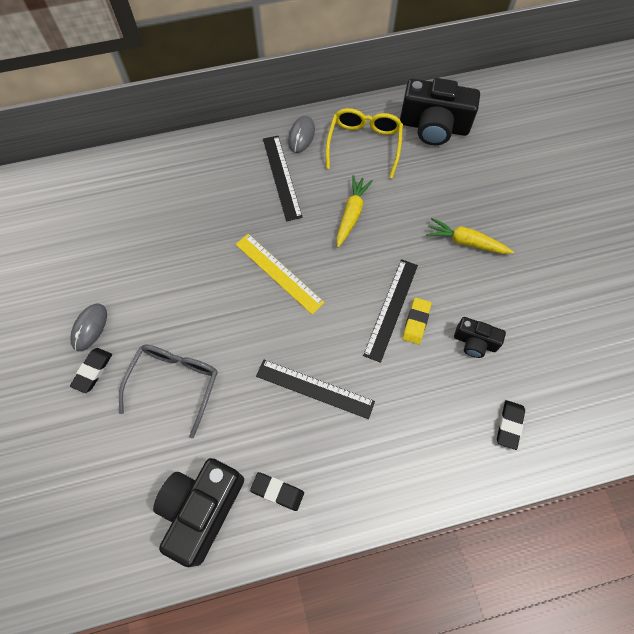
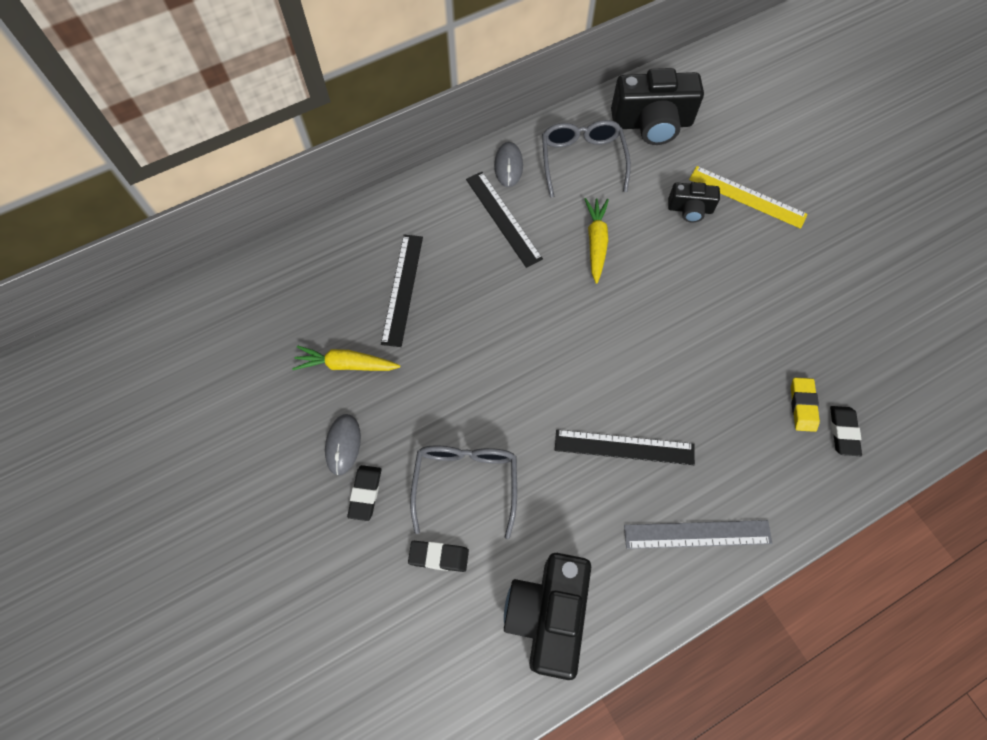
camera: 15 degrees left, 0 degrees up
yellow ruler [235,234,325,314] -> yellow ruler moved to [689,166,808,229]
black eraser [250,472,304,511] -> black eraser moved to [408,541,469,572]
yellow glasses [326,108,403,178] -> grey glasses [542,120,631,198]
black ruler [363,259,418,363] -> black ruler moved to [381,235,423,347]
yellow eraser [402,298,432,344] -> yellow eraser moved to [791,378,820,432]
yellow carrot [426,218,514,254] -> yellow carrot moved to [292,345,401,371]
black camera [454,317,506,358] -> black camera moved to [668,182,720,222]
none -> grey ruler [624,520,772,549]

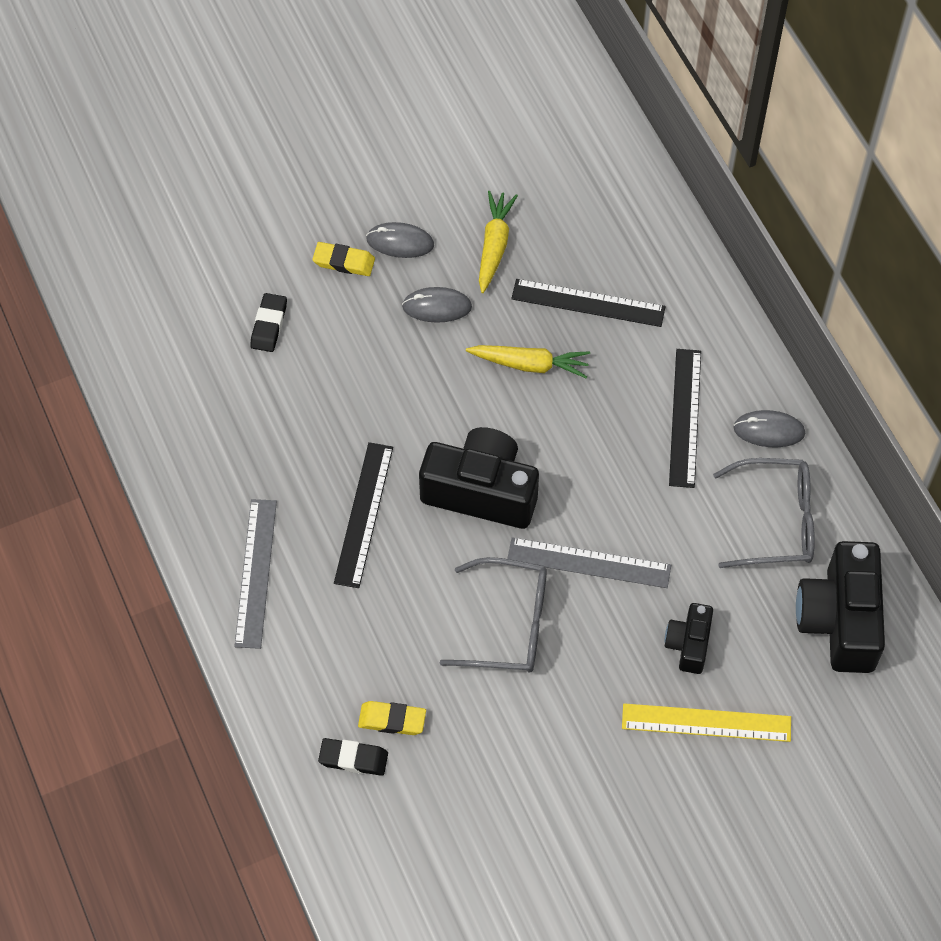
camera: 95 degrees right, 5 degrees down
black eraser [347,465,381,521] -> yellow eraser [313,242,375,276]
grey glasses [410,446,517,539] -> grey glasses moved to [440,557,547,673]
black ruler [466,172,543,268] -> black ruler turned 60 degrees counterclockwise [669,349,701,488]
black camera [504,553,591,680] -> black camera moved to [419,427,539,529]
yellow carrot [585,198,609,284] -> yellow carrot moved to [466,345,590,378]
yellow ruler [689,166,808,229] -> yellow ruler turned 60 degrees clockwise [622,703,791,742]
none -> grey mouse [402,287,472,323]
none -> grey ruler [507,537,671,588]

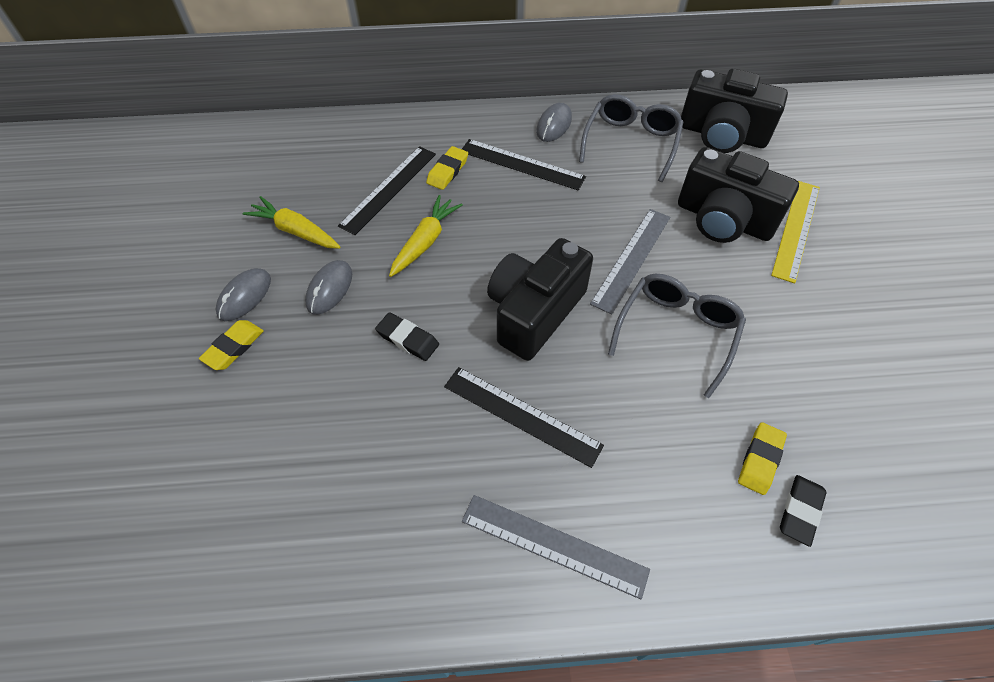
camera: 70 degrees left, 5 degrees down
black eraser [250,293,287,352] -> black eraser moved to [375,312,439,361]
black camera [665,603,713,674] -> black camera [678,147,799,243], size x1.89
none -> yellow eraser [426,146,468,190]

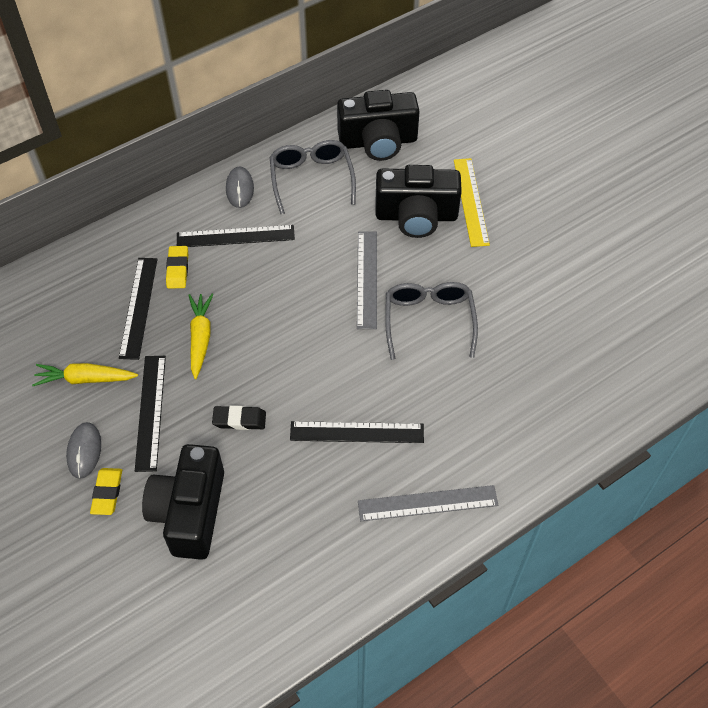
camera: 30 degrees left, 0 degrees up
grey mouse [305,260,352,315] -> black ruler [135,356,166,472]
black camera [487,238,593,361] -> black camera moved to [142,444,224,560]
yellow eraser [738,422,787,495] -> none
black eraser [780,475,826,547] -> none

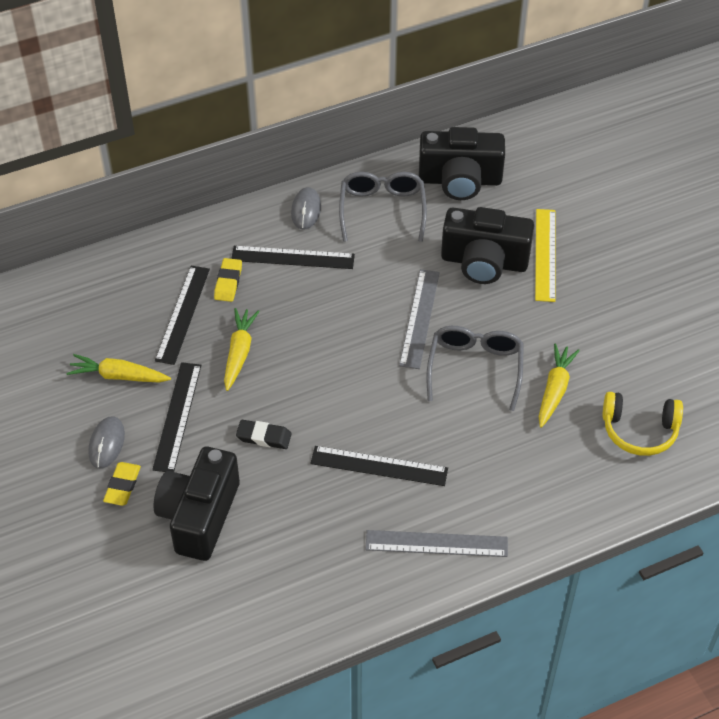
camera: 10 degrees right, 5 degrees down
none -> yellow carrot [539,343,580,428]
none -> yellow headphones [603,392,683,456]

